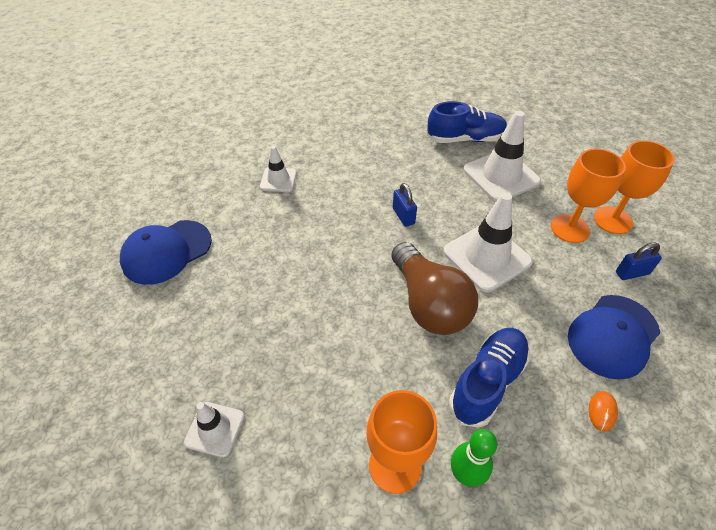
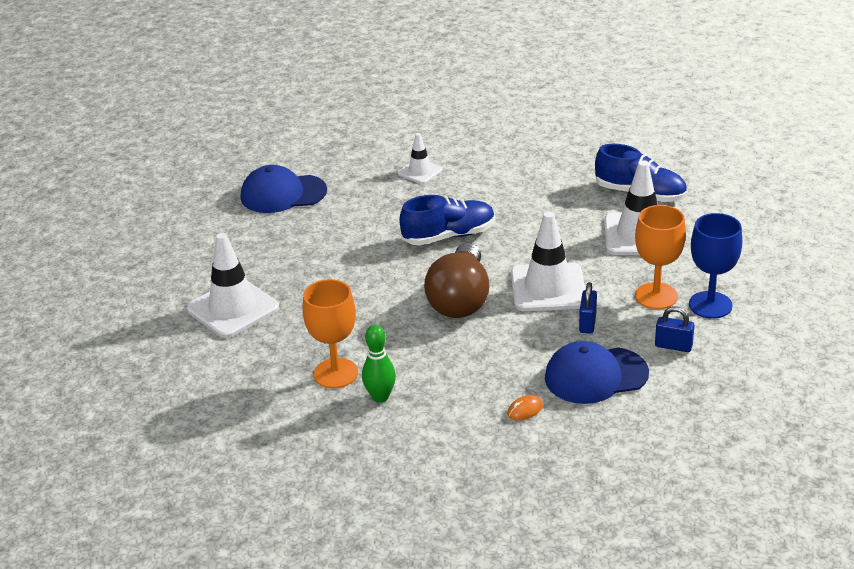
camera: 35 degrees right, 15 degrees down
white traffic cone [184,402,245,458] -> white traffic cone [187,233,279,338], size x1.80
blue padlock [393,183,417,227] -> blue padlock moved to [579,282,597,334]
blue shoe [449,328,530,428] -> blue shoe moved to [399,195,495,246]
orange goblet [594,140,675,234] -> blue goblet [689,213,742,319]

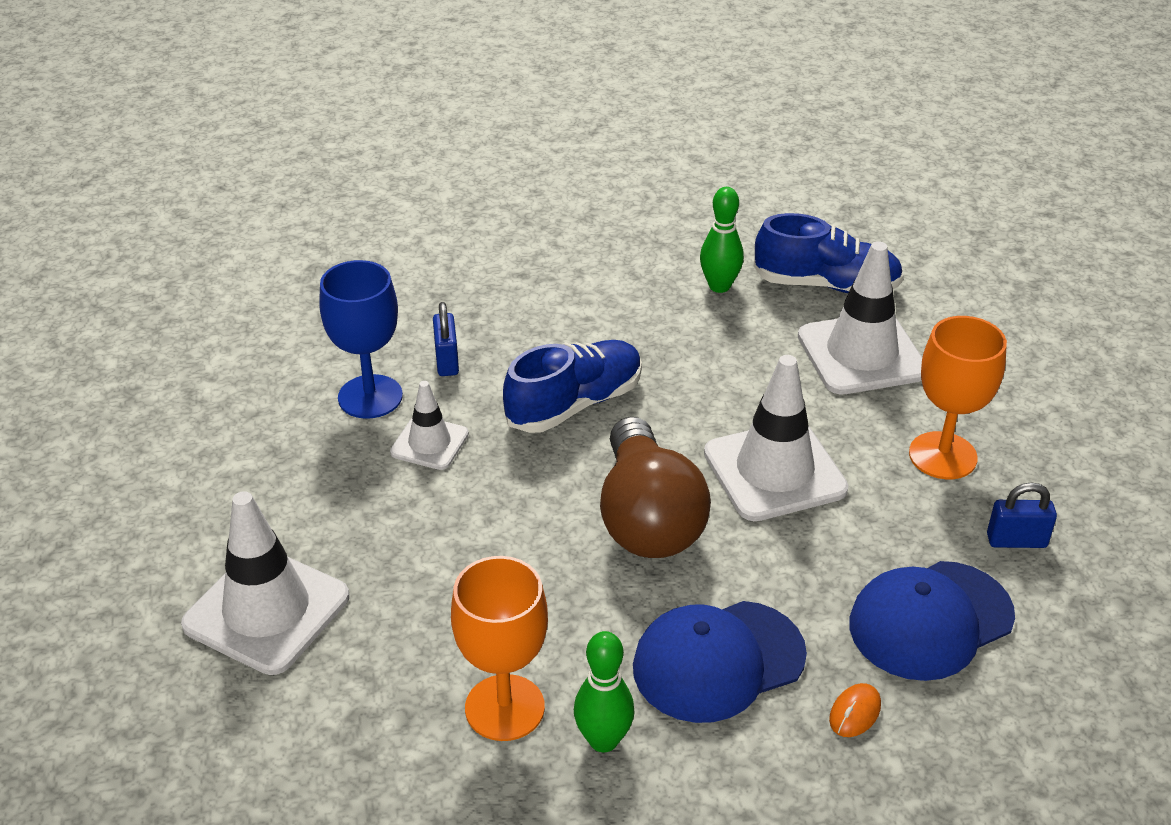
camera: 20 degrees left, 5 degrees up
blue cap [241,165,327,213] -> blue cap moved to [633,601,807,723]
white traffic cone [397,133,443,184] -> white traffic cone moved to [390,381,469,470]
blue padlock [579,282,597,334] -> blue padlock moved to [433,302,459,376]
blue goblet [689,213,742,319] -> blue goblet moved to [319,260,403,419]
none -> green bowling pin [700,187,744,293]

